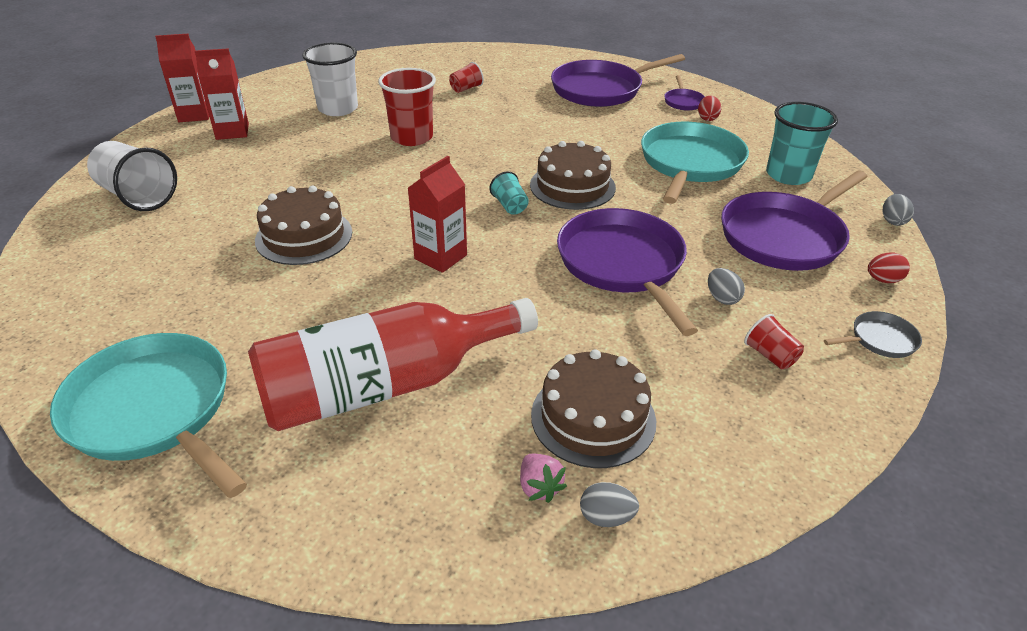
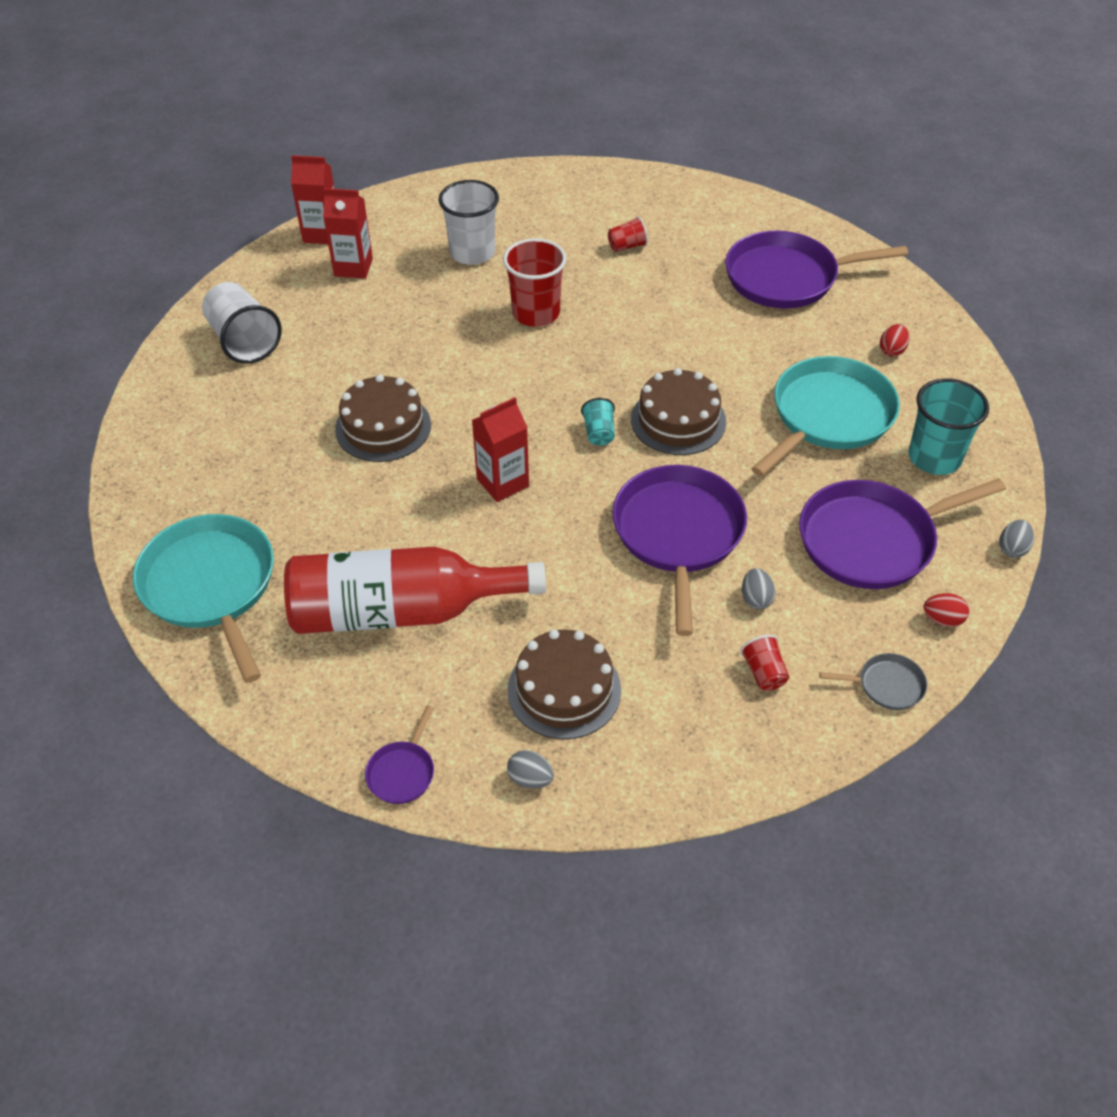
camera: 20 degrees right, 10 degrees up
pink strawberry [520,453,567,503] -> none
purple pan [664,75,705,111] -> purple pan moved to [365,705,434,804]

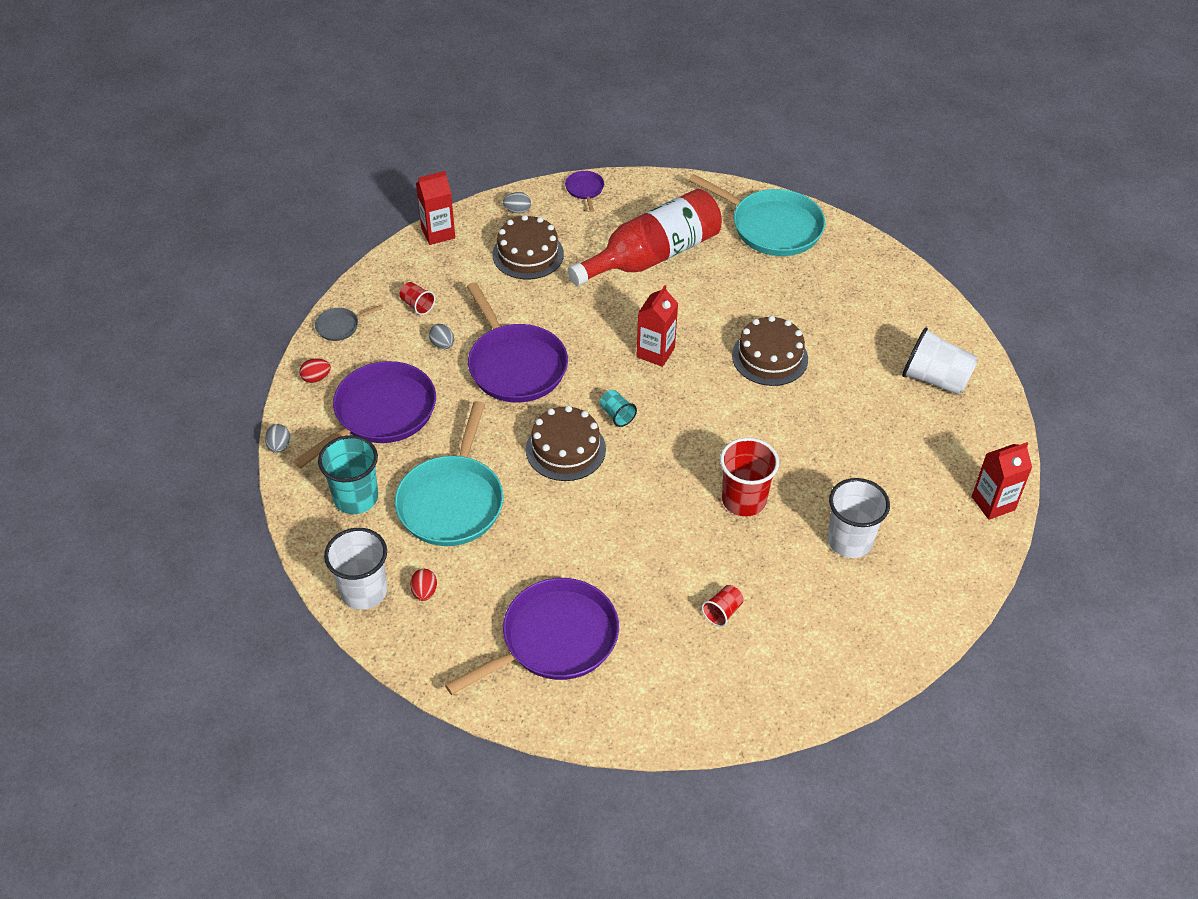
camera: 150 degrees right, 0 degrees up
red carton [323,188,373,279] -> red carton moved to [416,171,455,245]
none -> white cup [324,528,387,610]

